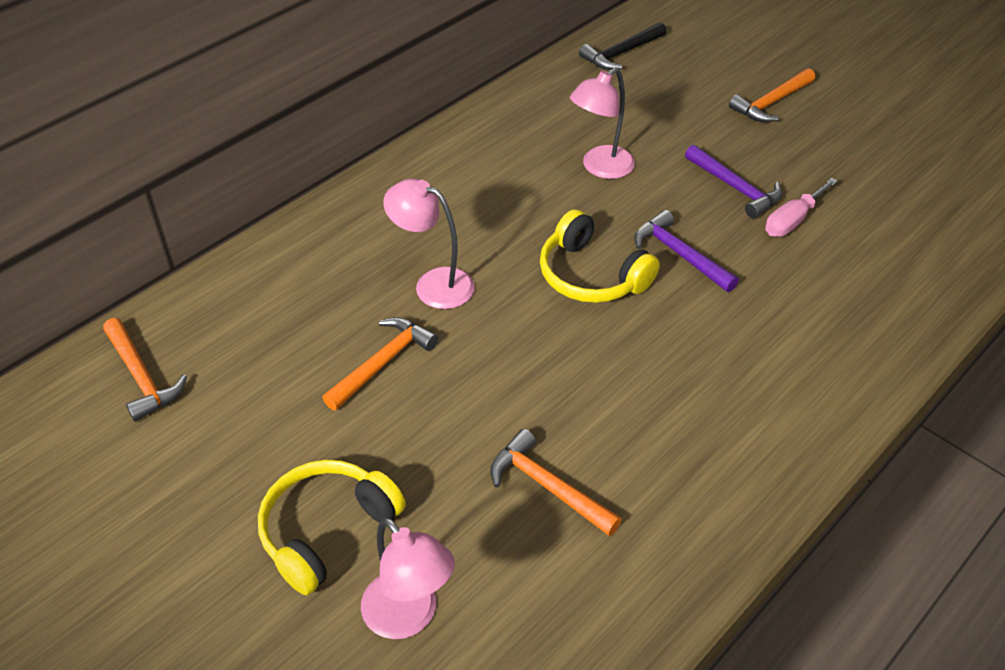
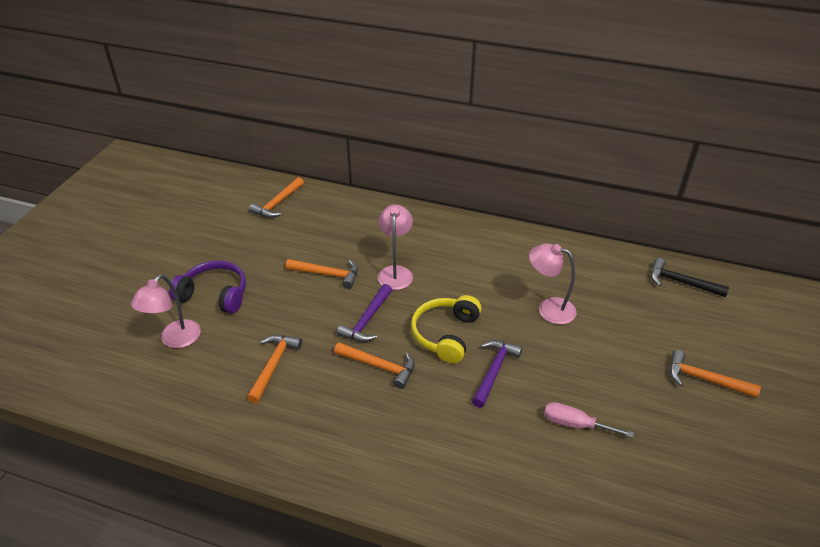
camera: 65 degrees right, 5 degrees down
yellow headphones [258,460,406,595] -> purple headphones [169,260,246,313]
purple hammer [685,145,782,218] -> purple hammer moved to [337,284,392,342]
none -> orange hammer [334,342,415,389]

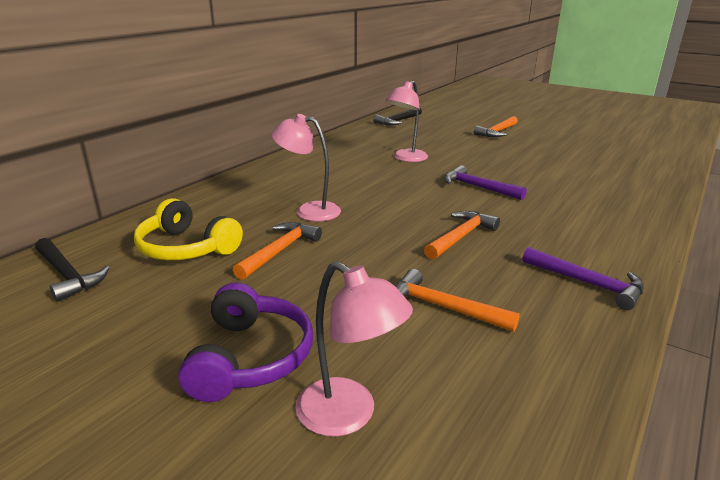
camera: 75 degrees left, 15 degrees down
purple headphones [169,260,246,313] -> purple headphones turned 150 degrees clockwise [178,282,313,402]
orange hammer [249,177,304,218] -> black hammer [35,238,110,302]
purple hammer [337,284,392,342] -> purple hammer moved to [523,247,644,310]
yellow headphones [411,295,482,363] -> yellow headphones moved to [134,198,243,260]
pink screwdriver [544,402,634,438] -> none

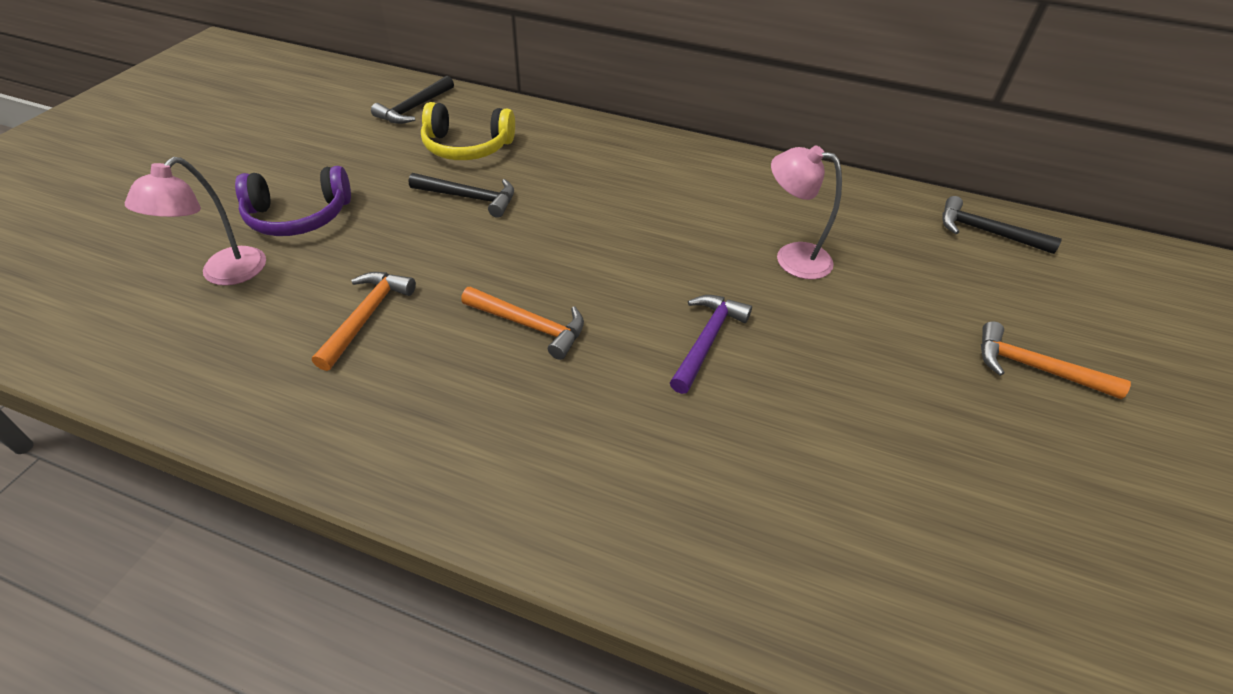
camera: 75 degrees right, 20 degrees up
yellow headphones [134,198,243,260] -> yellow headphones turned 105 degrees counterclockwise [421,102,515,160]
orange hammer [233,222,322,280] -> black hammer [409,173,514,218]
pink lamp [271,114,341,222] -> none
purple hammer [523,247,644,310] -> none

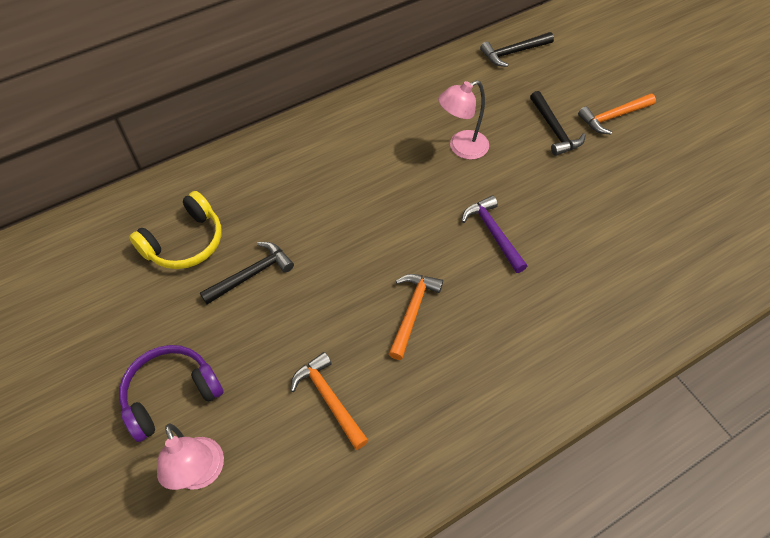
camera: 50 degrees left, 10 degrees up
purple headphones [235,166,351,236] -> purple headphones turned 150 degrees counterclockwise [119,345,224,442]
black hammer [371,76,454,124] -> black hammer moved to [530,91,586,156]
orange hammer [461,287,584,360] -> orange hammer turned 45 degrees counterclockwise [389,274,443,360]

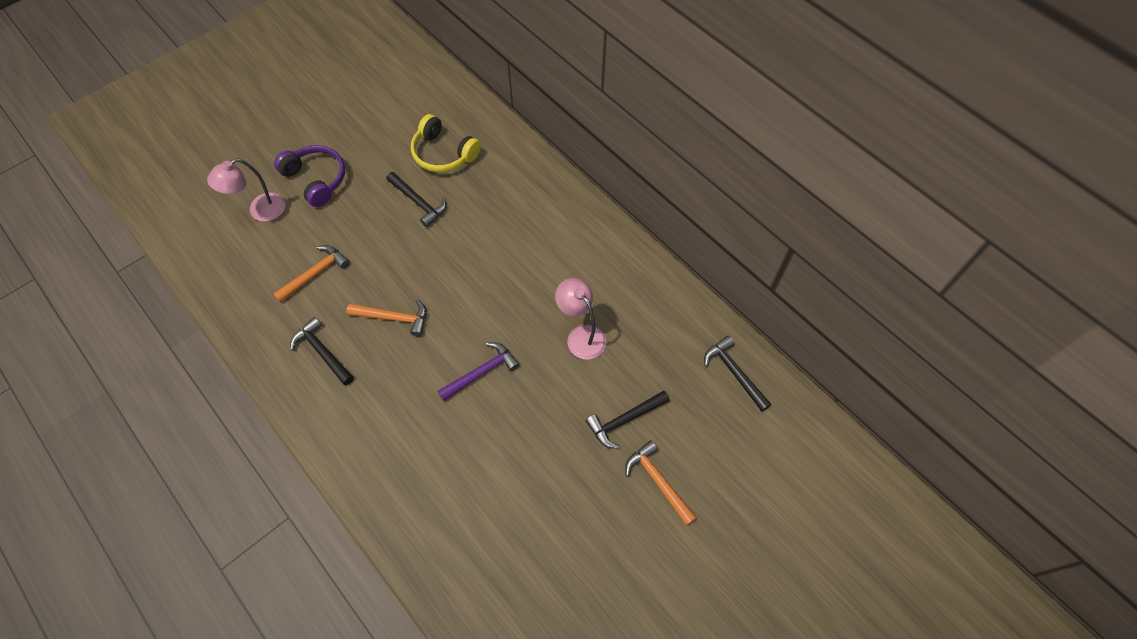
camera: 80 degrees right, 5 degrees up
none -> black hammer [290,317,354,386]

